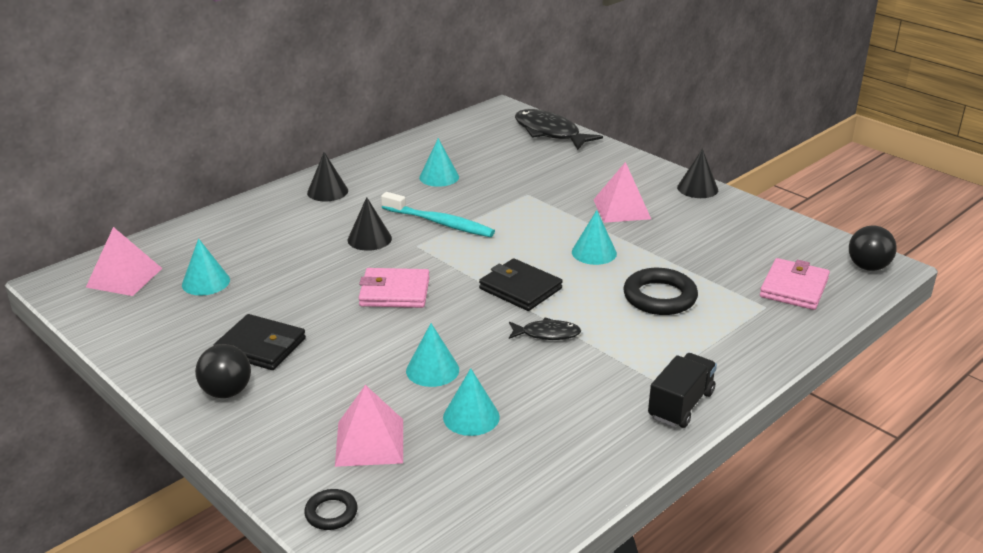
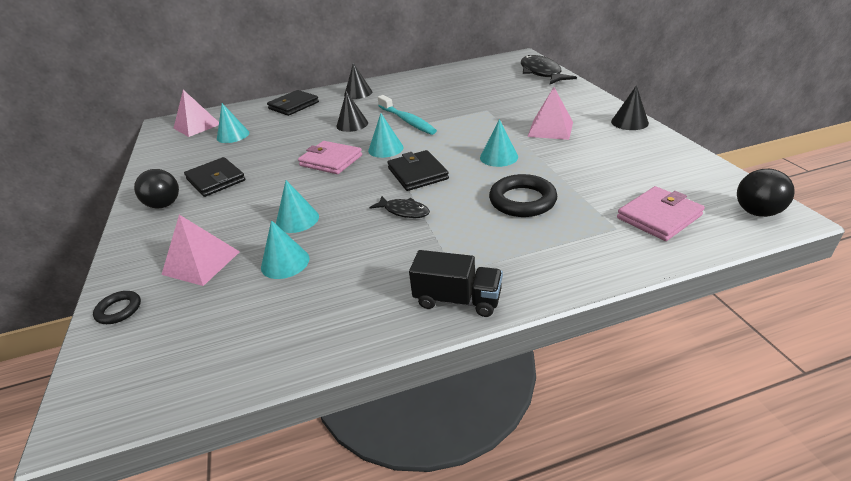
camera: 30 degrees right, 5 degrees up
turquoise cone [419,138,459,187] -> turquoise cone moved to [368,113,404,158]
black truck [648,353,717,428] -> black truck turned 45 degrees clockwise [409,250,503,317]
none -> black wallet [267,90,319,116]

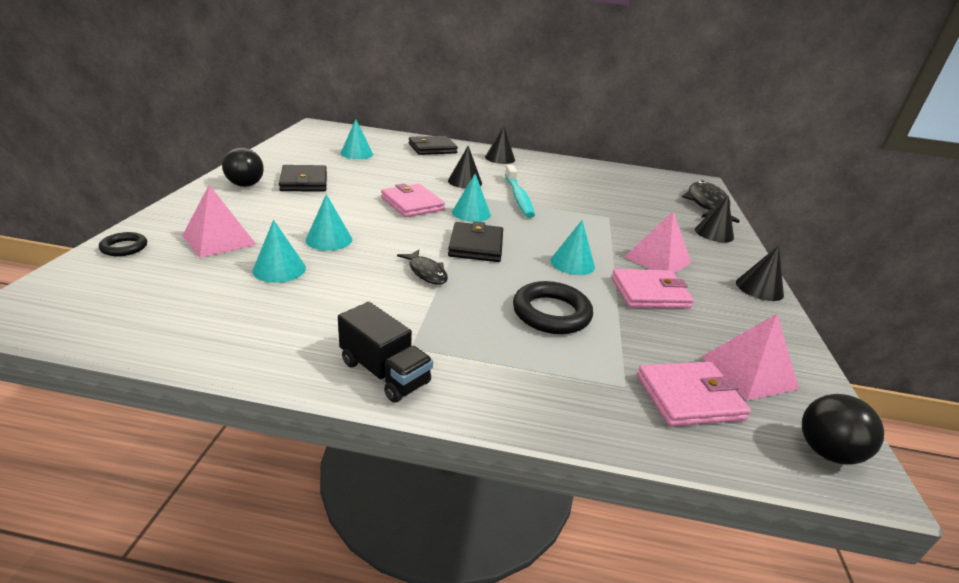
camera: 20 degrees right, 5 degrees down
pink pyramid [173,90,219,137] -> pink pyramid moved to [701,314,799,401]
none -> pink wallet [611,269,694,309]
none -> black cone [695,196,734,242]

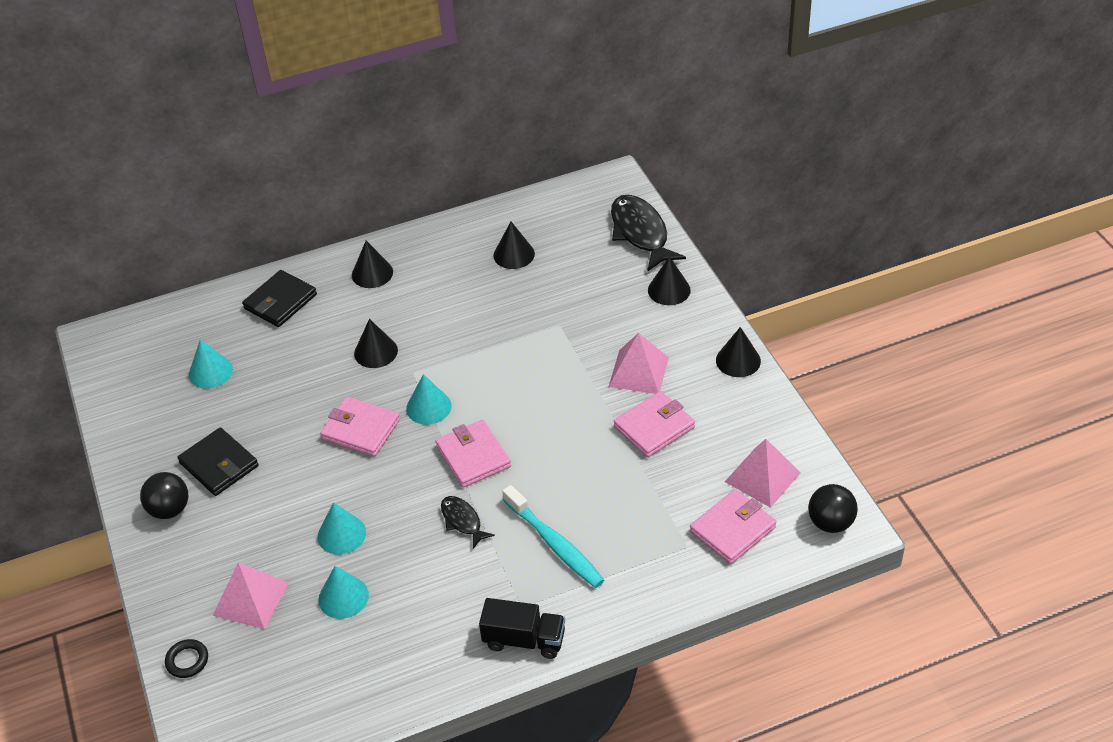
camera: 25 degrees left, 15 degrees up
black fish [397,250,448,285] -> black fish turned 150 degrees counterclockwise [441,496,495,549]
black wallet [448,221,503,262] -> pink wallet [436,420,511,488]
turquoise toothbrush [505,165,535,218] -> turquoise toothbrush moved to [502,485,604,588]
black ring [513,281,593,334] -> none
turquoise cone [551,220,595,275] -> none
none -> black cone [493,222,535,269]

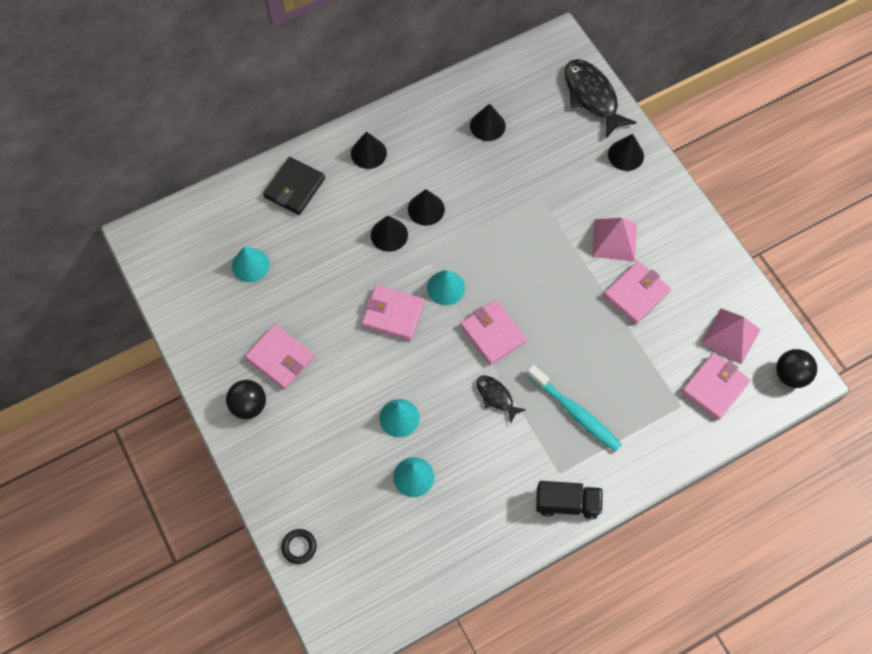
camera: 10 degrees left, 20 degrees up
black wallet [178,427,258,496] -> pink wallet [245,324,315,389]
pink pyramid [212,562,289,629] -> none
black cone [716,327,761,377] -> black cone moved to [408,189,445,226]

